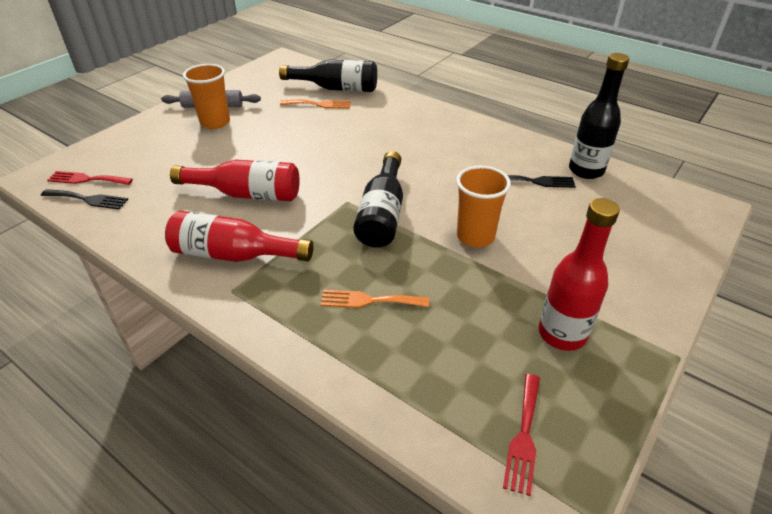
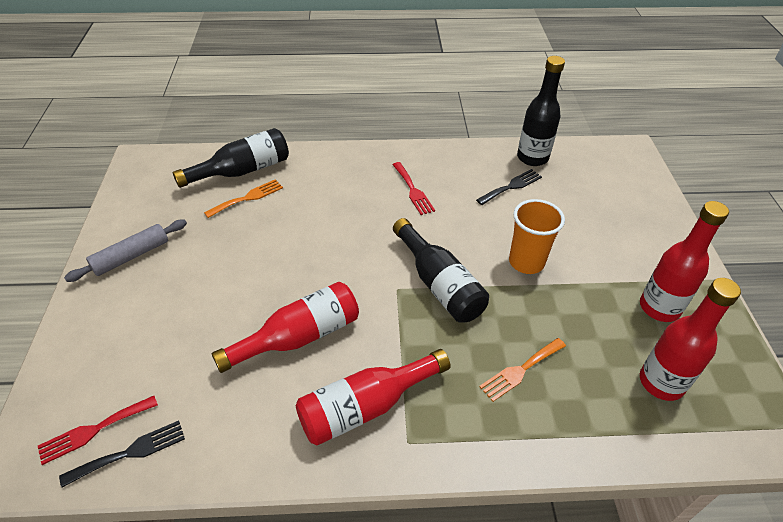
camera: 40 degrees left, 5 degrees up
orange cup [183,64,230,129] -> none
red fork [503,374,540,496] -> red fork moved to [392,162,435,215]
none -> red bottle [640,278,741,401]

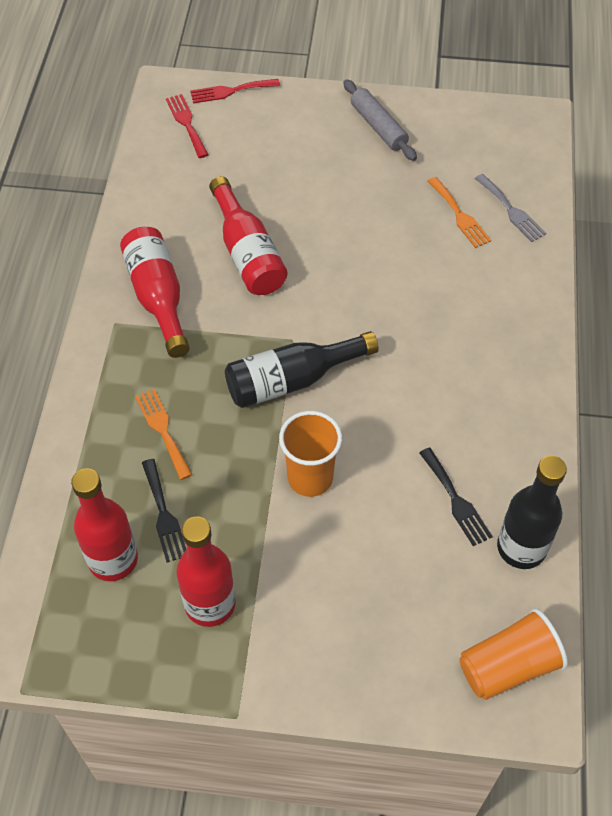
camera: 100 degrees right, 10 degrees up
black fork [59,421,185,488] -> black fork moved to [142,459,187,563]
black bottle [173,128,289,188] -> grey fork [475,174,547,242]
red fork [392,162,435,215] -> red fork moved to [190,79,280,104]
none -> orange cup [459,608,568,700]

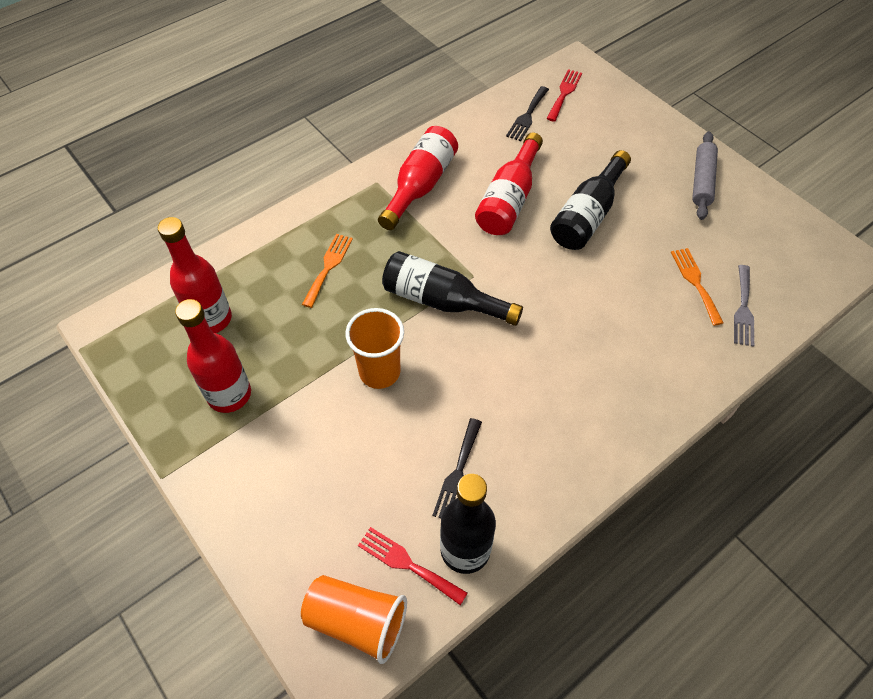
camera: 45 degrees right, 0 degrees up
black fork [142,459,187,563] -> black fork moved to [506,86,549,141]
red fork [190,79,280,104] -> red fork moved to [358,527,468,606]
orange fork [428,177,491,248] -> orange fork turned 150 degrees clockwise [671,248,724,326]
none -> black bottle [550,150,631,250]

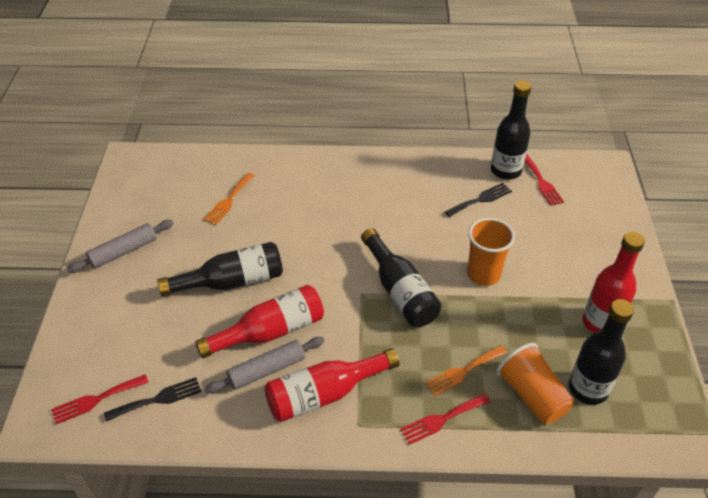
camera: 140 degrees left, 10 degrees down
red bottle [158,217,232,333] -> black bottle [569,299,634,405]
orange cup [301,575,407,664] -> orange cup moved to [497,343,574,424]
grey fork [734,265,754,347] -> none
none -> grey rolling pin [205,337,324,394]
none -> red fork [400,393,491,445]

